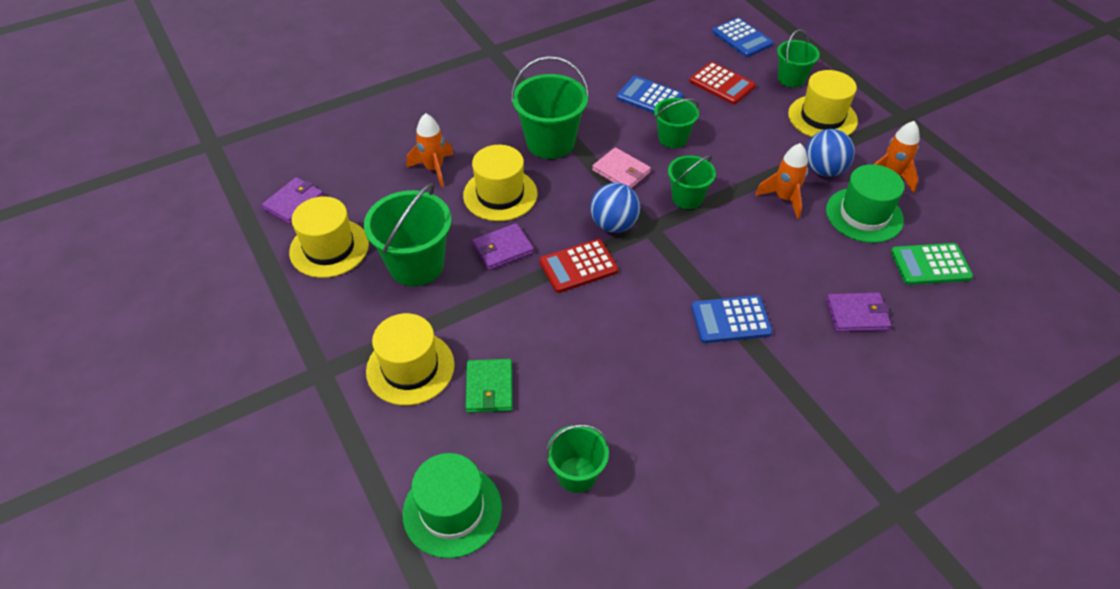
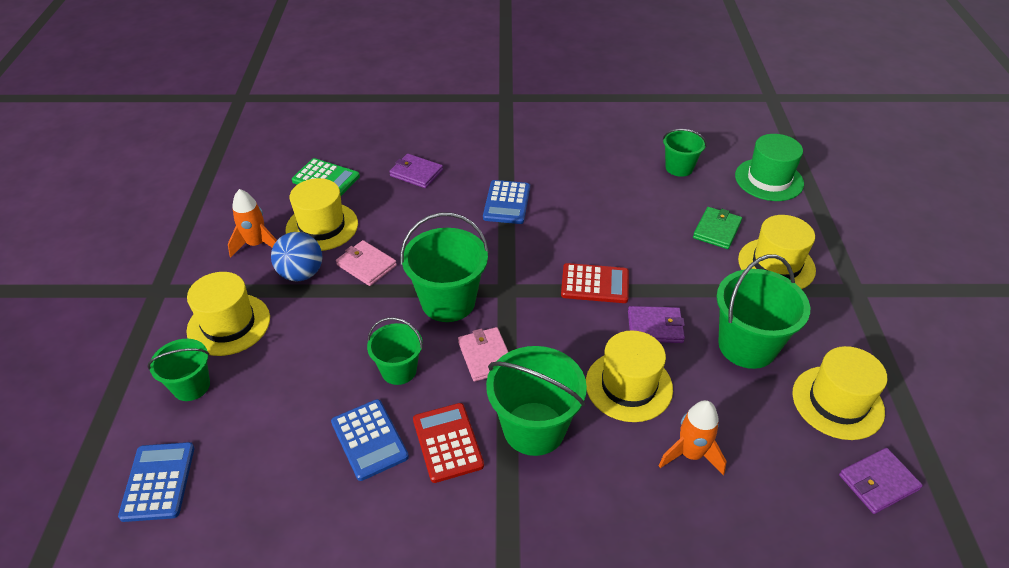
camera: 150 degrees left, 5 degrees down
blue ball [590,182,641,233] -> none
green bucket [668,155,716,209] -> green bucket [400,213,489,322], size x1.66
red calculator [689,62,756,104] -> red calculator moved to [413,403,484,483]
blue calculator [691,295,773,343] -> blue calculator turned 75 degrees clockwise [483,180,530,224]
orange rocket [755,143,808,219] -> pink wallet [336,240,397,286]
green hat [826,164,904,243] -> yellow hat [286,178,358,251]

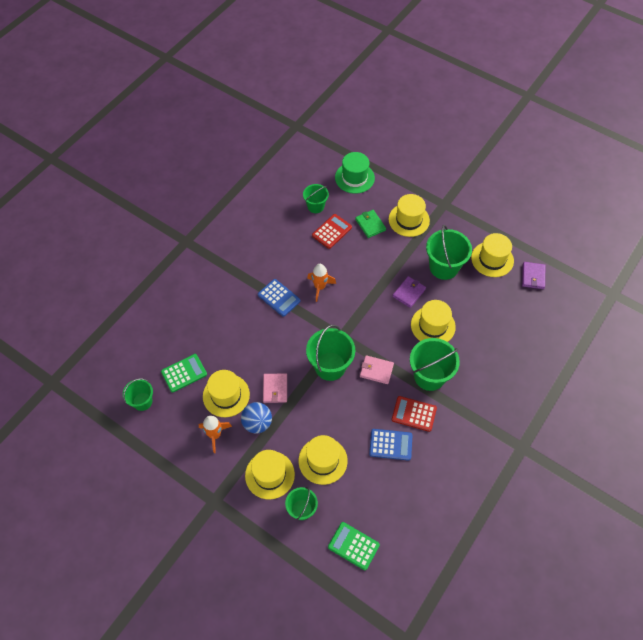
camera: 55 degrees left, 15 degrees up
blue calculator [118,442,194,522] -> green calculator [328,522,380,570]
pink wallet [336,240,397,286] -> pink wallet turned 75 degrees counterclockwise [263,373,287,403]
green bucket [367,317,423,385] -> green bucket moved to [123,378,153,411]
purple wallet [389,154,443,188] -> none
red calculator [561,263,629,303] -> red calculator moved to [312,214,352,249]
orange rocket [659,400,727,475] -> orange rocket moved to [307,264,336,302]
none -> yellow hat [299,435,348,485]

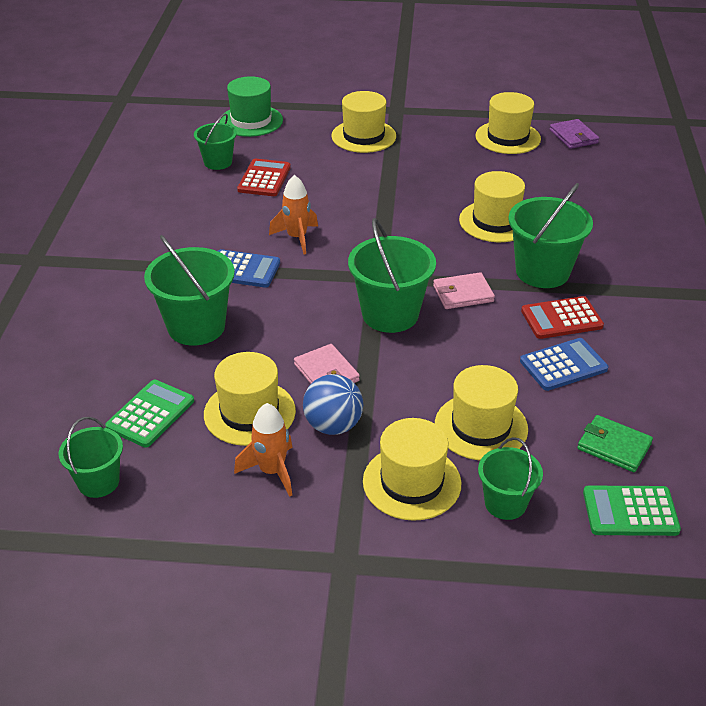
camera: 30 degrees left, 20 degrees down
green wallet [355,210,386,238] -> green wallet moved to [577,415,653,472]
purple wallet [392,276,426,308] -> none
green bucket [426,225,472,280] -> green bucket moved to [144,235,235,346]

